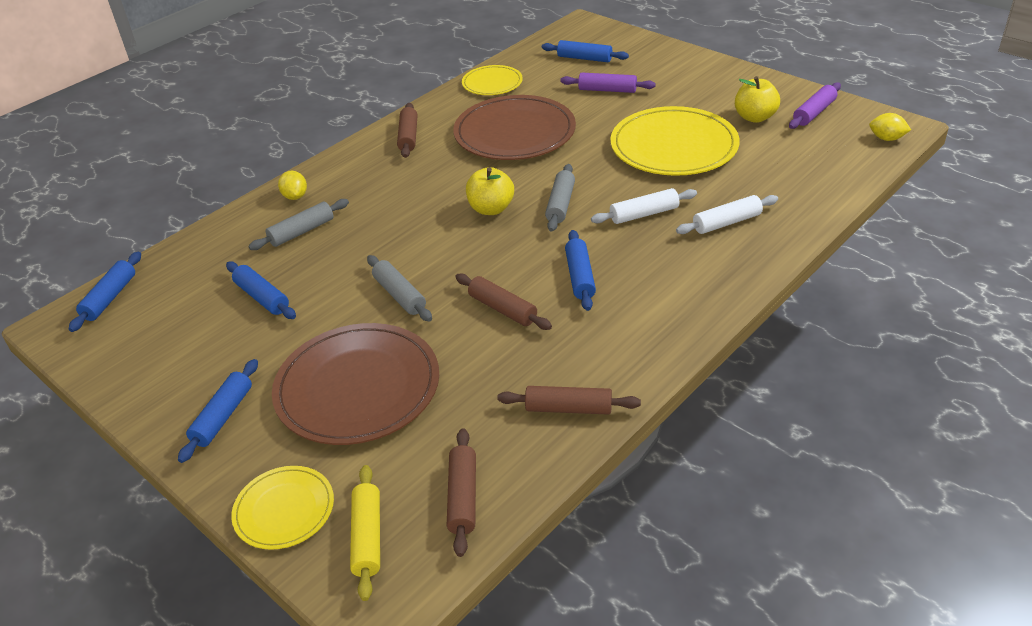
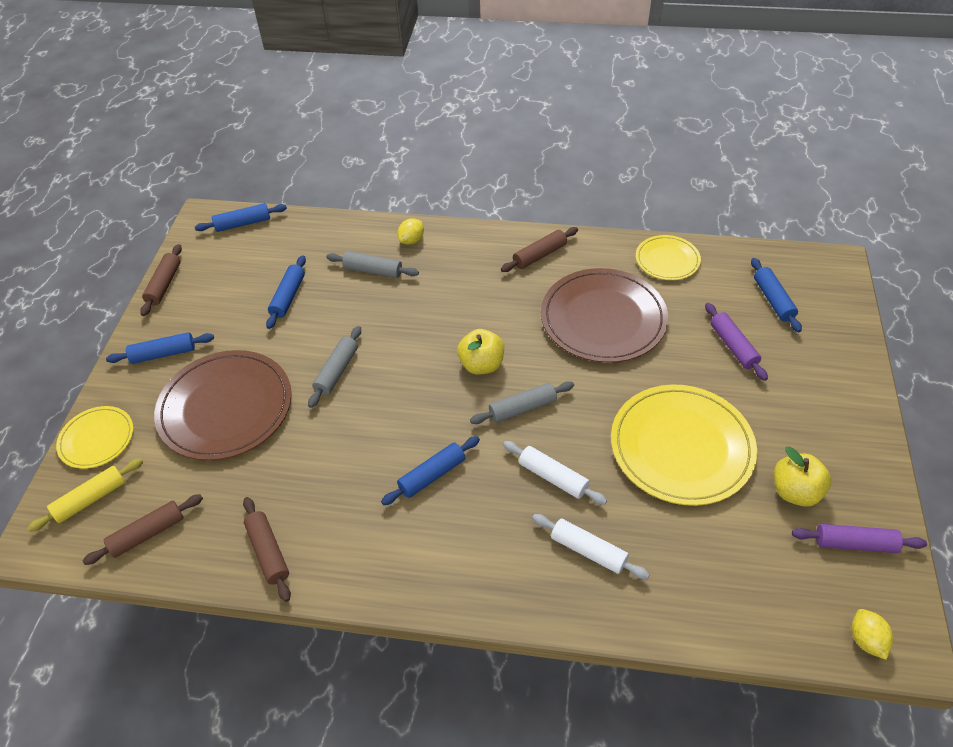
camera: 55 degrees right, 10 degrees up
brown rolling pin [455,273,552,330] -> brown rolling pin moved to [140,244,182,316]

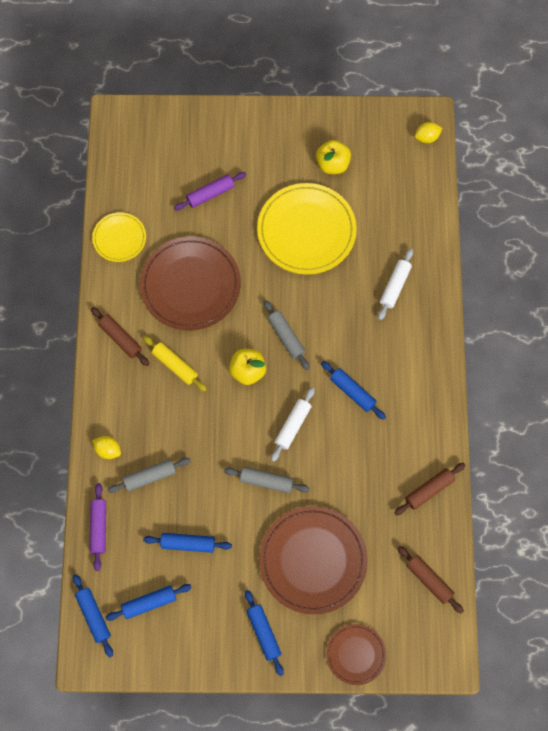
camera: 100 degrees left, 20 degrees up
yellow rolling pin [27,458,143,532] -> yellow rolling pin moved to [143,336,207,392]
yellow plate [56,406,134,469] -> brown plate [326,624,386,685]
brown rolling pin [140,244,182,316] -> none
grey rolling pin [326,251,419,278] -> grey rolling pin turned 60 degrees clockwise [107,458,191,493]
white rolling pin [503,441,607,505] -> white rolling pin moved to [271,387,315,462]
blue rolling pin [751,258,802,332] -> blue rolling pin moved to [106,584,192,621]
purple rolling pin [792,524,927,553] -> purple rolling pin moved to [90,483,106,571]

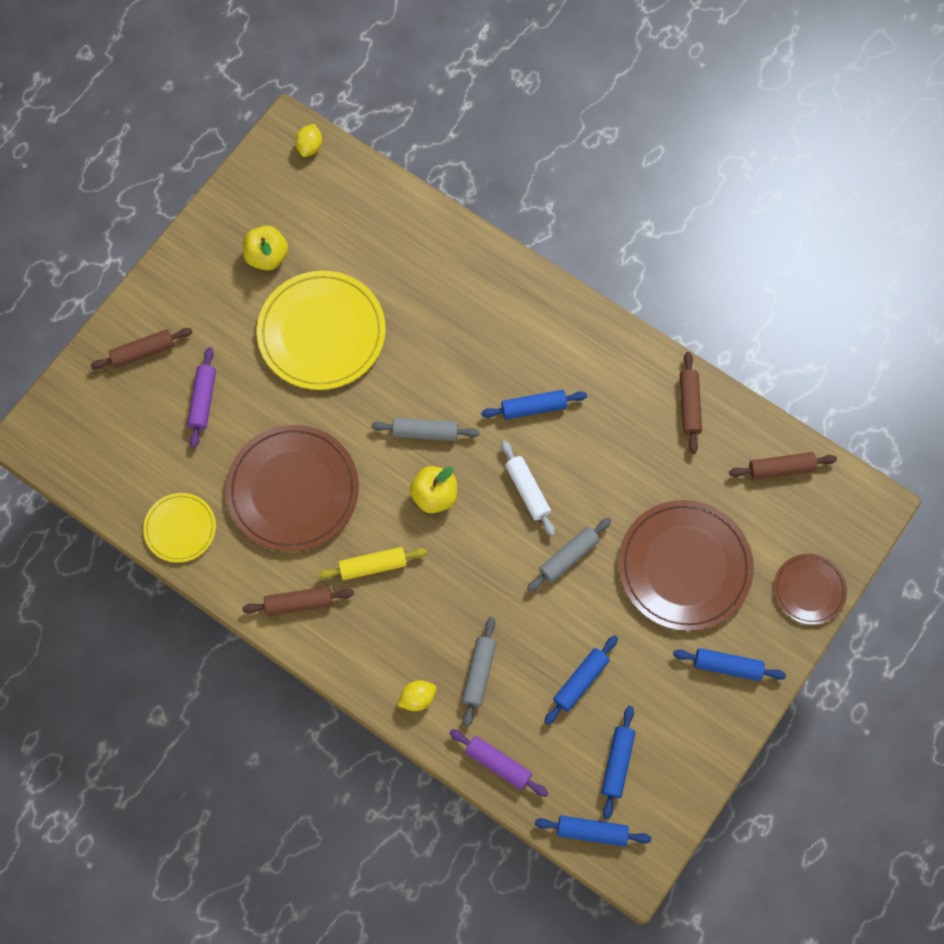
camera: 55 degrees left, 0 degrees up
white rolling pin [378,248,413,320] -> none
none -> brown rolling pin [90,328,192,370]

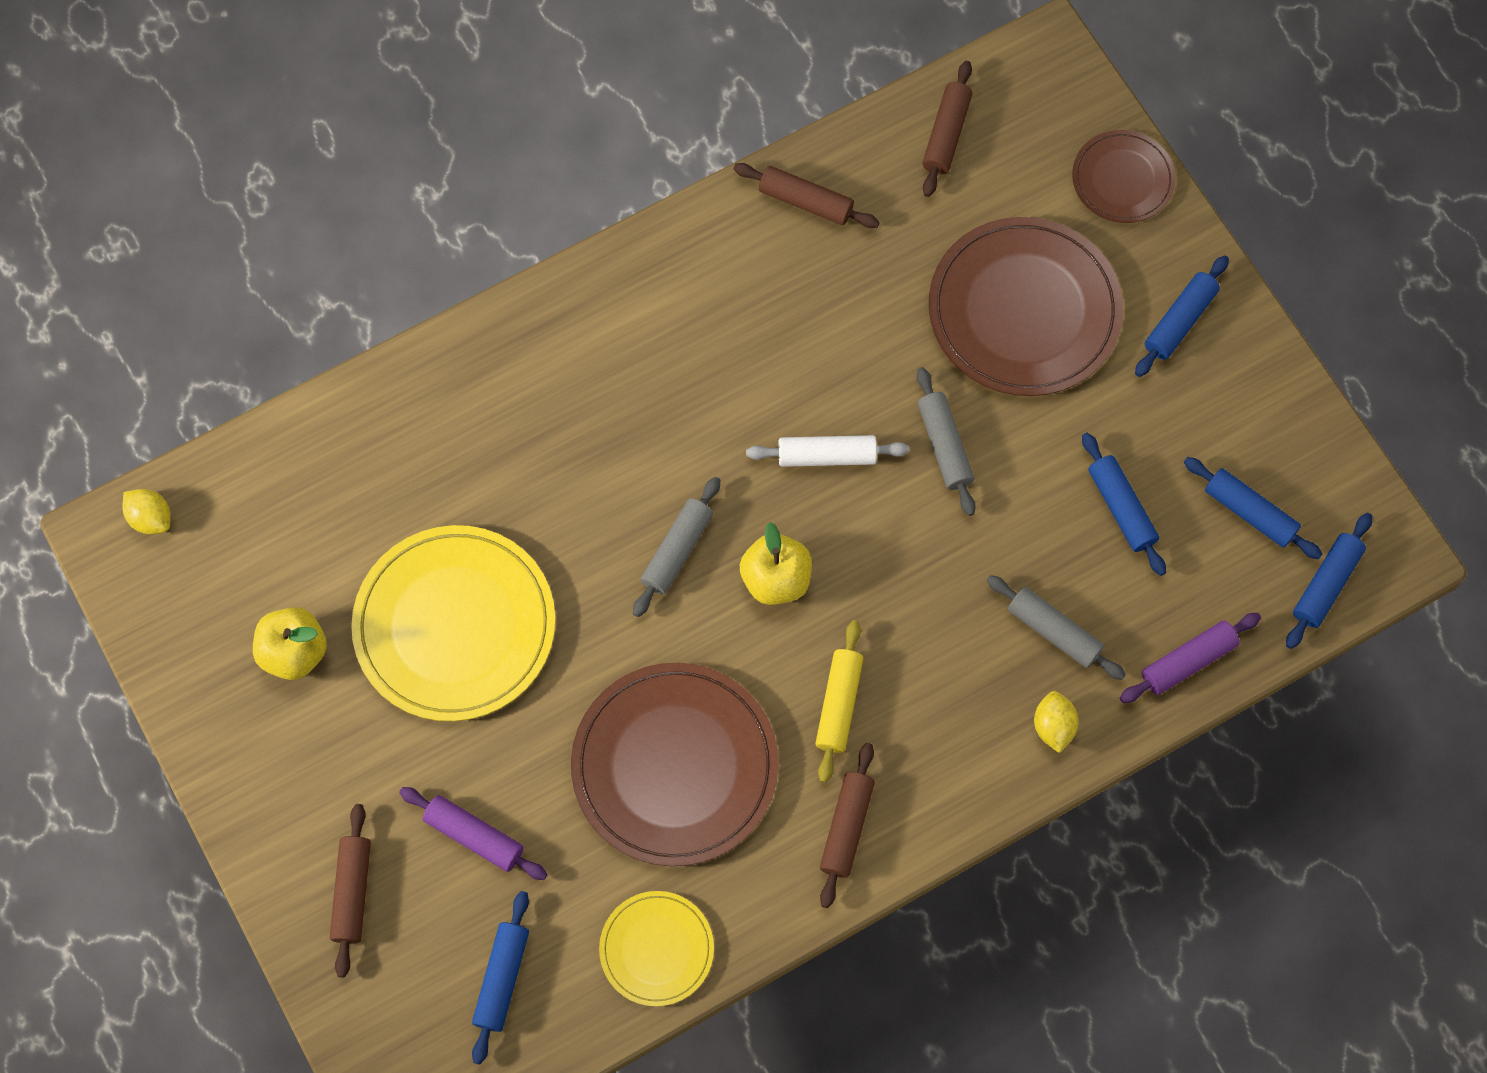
camera: 65 degrees left, 0 degrees up
blue rolling pin [481,390,587,420] -> blue rolling pin moved to [472,891,529,1064]

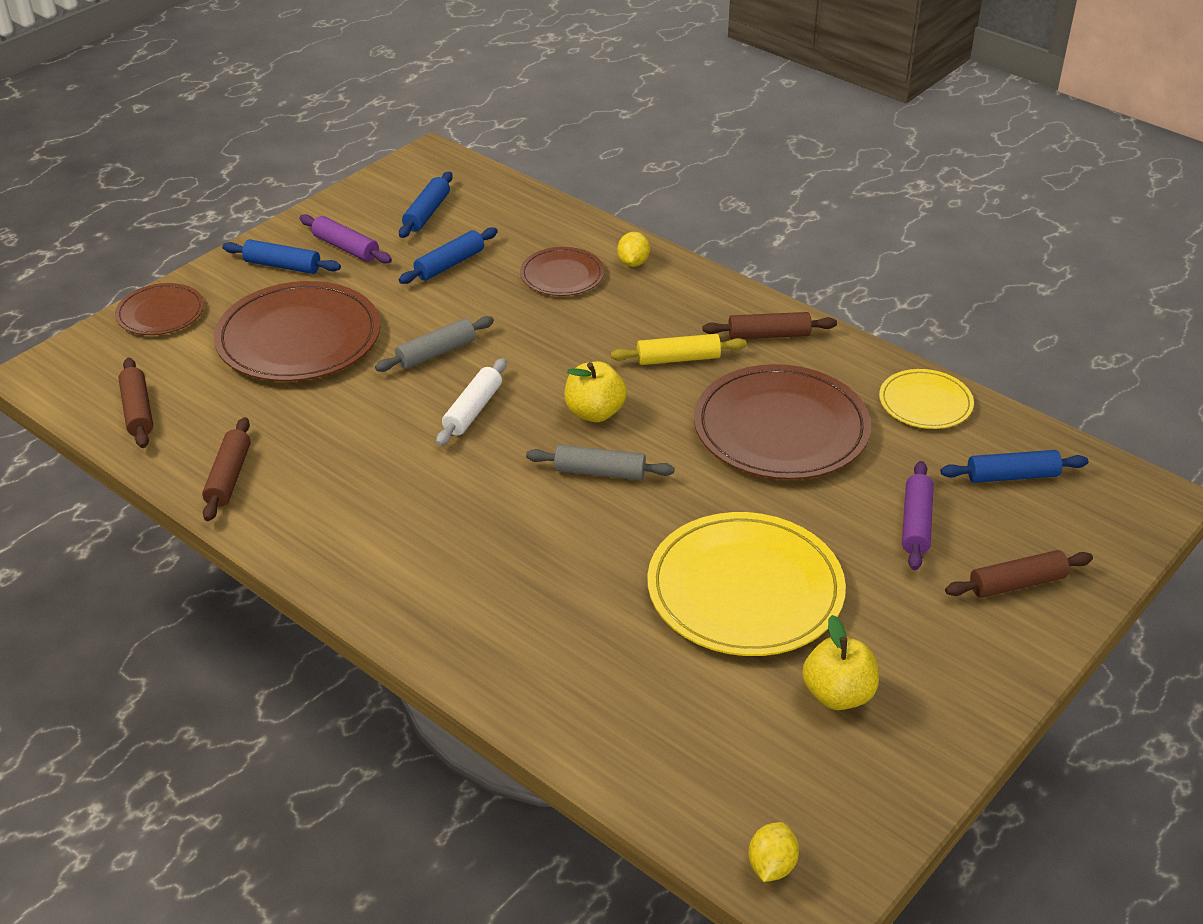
camera: 110 degrees left, 30 degrees down
white rolling pin [746,435,909,467] -> white rolling pin turned 45 degrees clockwise [436,358,507,446]
brown rolling pin [922,61,972,197] -> brown rolling pin turned 75 degrees clockwise [118,358,153,448]
grey rolling pin [987,575,1126,680] -> brown plate [520,247,605,296]
yellow lemon [1034,691,1079,753] -> yellow lemon turned 60 degrees counterclockwise [617,232,650,267]
purple rolling pin [1120,613,1261,703] -> purple rolling pin moved to [300,214,392,264]
blue rolling pin [1286,513,1372,649] -> none

